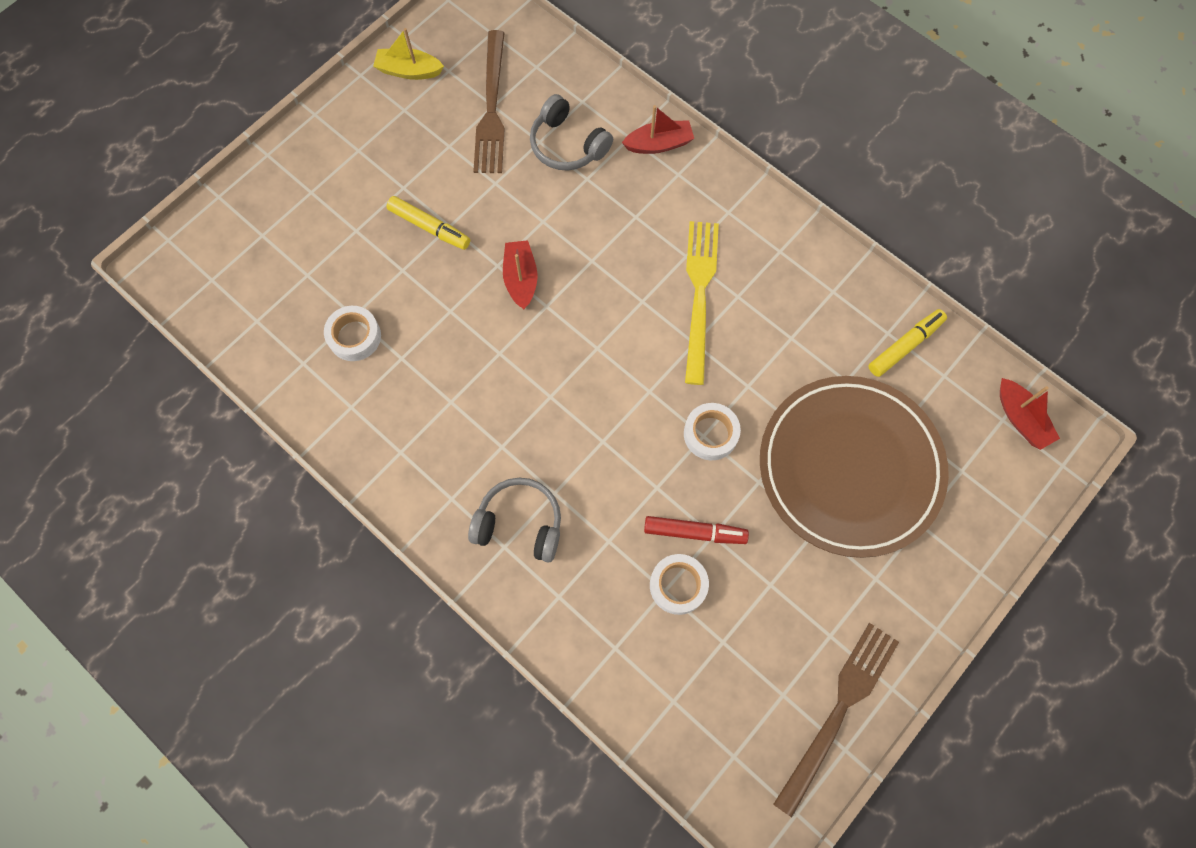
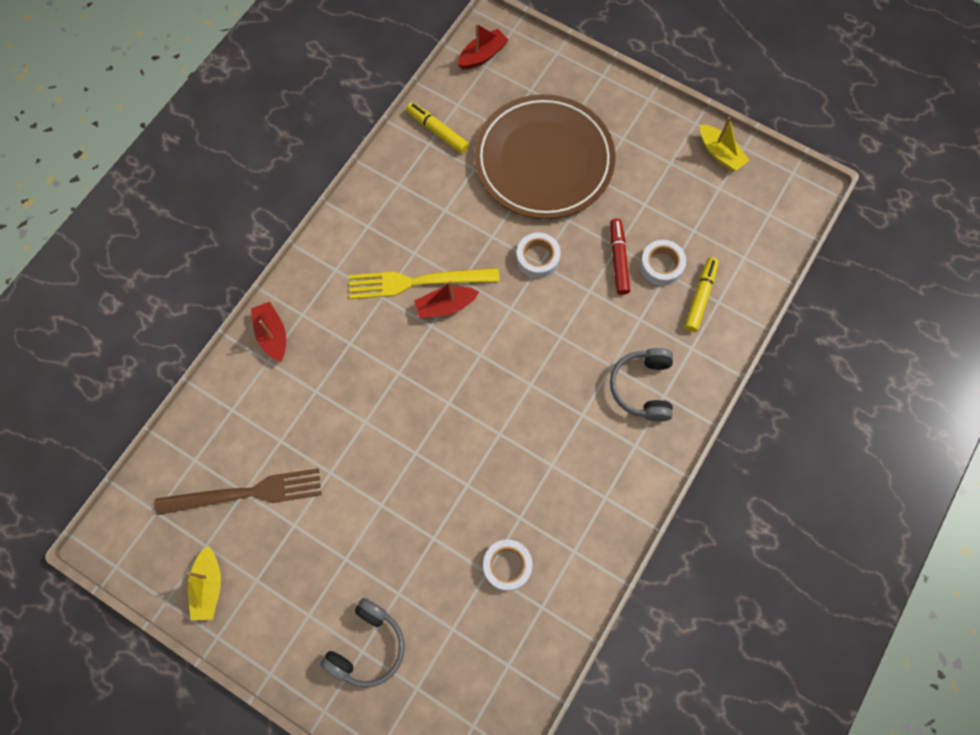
camera: 100 degrees left, 0 degrees up
yellow marker [386,196,470,250] -> yellow marker moved to [684,257,719,332]
red boat [503,240,537,309] -> red boat moved to [414,280,479,318]
grey headphones [530,94,613,171] -> grey headphones moved to [320,598,405,688]
brown fork [773,623,899,817] -> yellow boat [700,117,750,171]

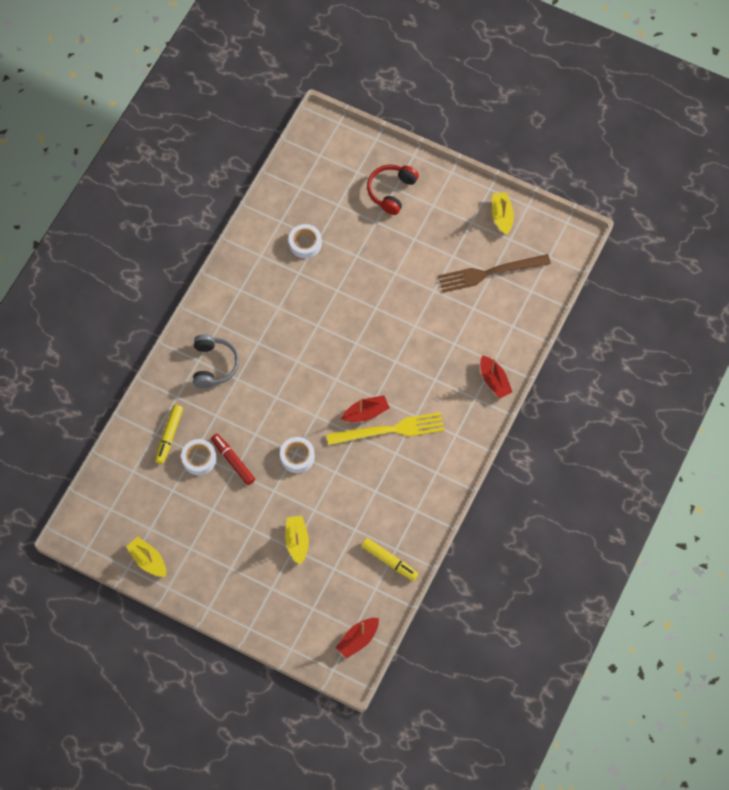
camera: 175 degrees right, 5 degrees down
grey headphones [320,598,405,688] -> red headphones [367,165,419,215]
brown plate [474,94,615,219] -> yellow boat [285,516,309,564]
red marker [610,219,630,295] -> red marker turned 150 degrees clockwise [211,434,255,485]

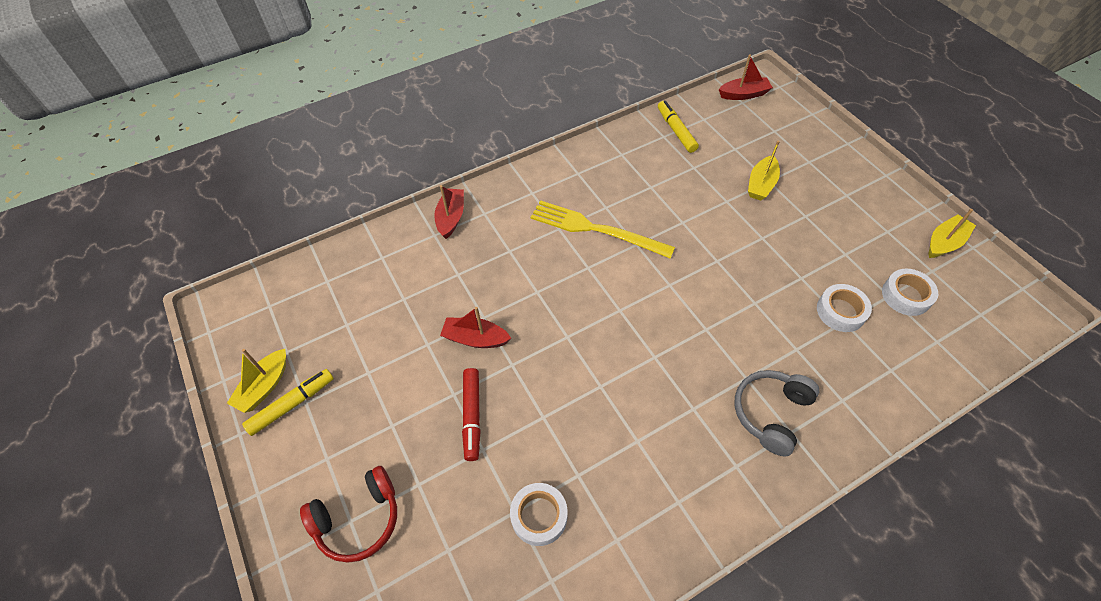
camera: 145 degrees left, 10 degrees down
yellow boat [126,537,166,577] -> yellow boat turned 120 degrees counterclockwise [929,209,976,258]
yellow marker [155,405,183,464] -> yellow marker moved to [242,369,334,436]
red marker [211,434,255,485] -> red marker moved to [462,368,481,461]
white tape [280,437,315,473] -> white tape moved to [882,269,938,316]
red boat [341,395,390,422] -> red boat moved to [440,307,511,348]
brown fork [438,254,551,293] -> none

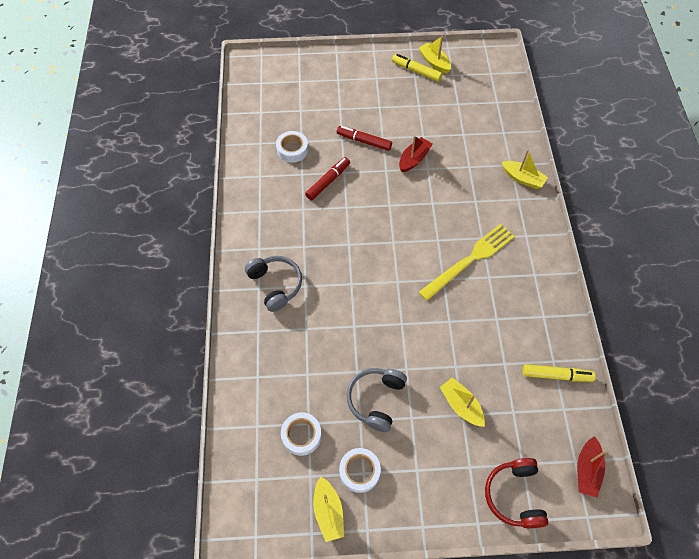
camera: 115 degrees right, 5 degrees up
yellow marker [242,369,334,436] -> yellow marker turned 135 degrees clockwise [392,54,442,82]
red headphones [300,466,397,563] -> red headphones moved to [485,458,549,528]
red boat [434,185,464,239] -> yellow boat [502,149,548,189]
white tape [817,284,872,332] -> white tape moved to [339,448,381,493]
none -> red marker [305,157,350,200]
none -> grey headphones [347,368,407,432]

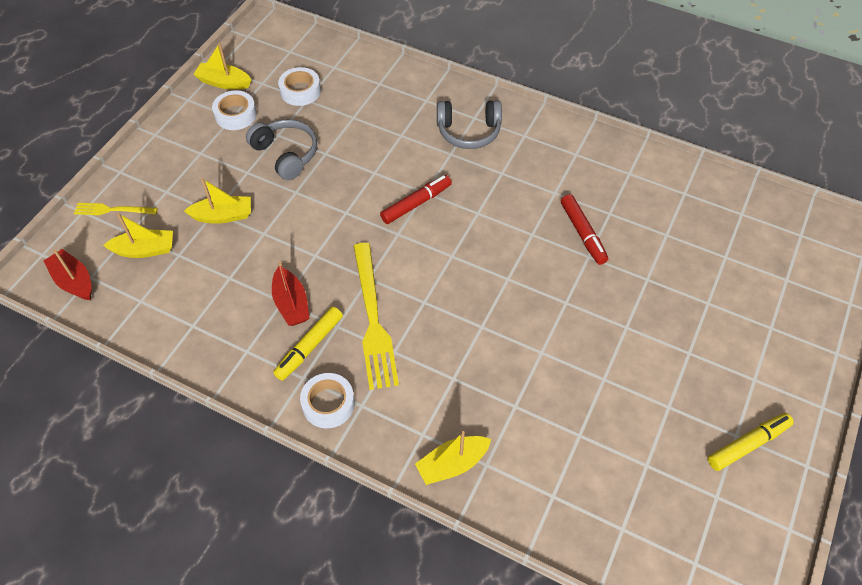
camera: 120 degrees right, 5 degrees down
white tape [276,131,308,163] -> white tape moved to [300,373,355,428]
red marker [337,126,392,151] -> red marker moved to [380,175,452,224]
red boat [399,135,432,173] -> red boat moved to [272,261,310,326]
yellow boat [419,36,451,74] -> yellow boat moved to [103,213,173,258]
red headphones [485,458,549,528] -> yellow fork [74,203,158,215]
yellow marker [523,364,596,382] -> yellow marker moved to [273,307,343,381]

